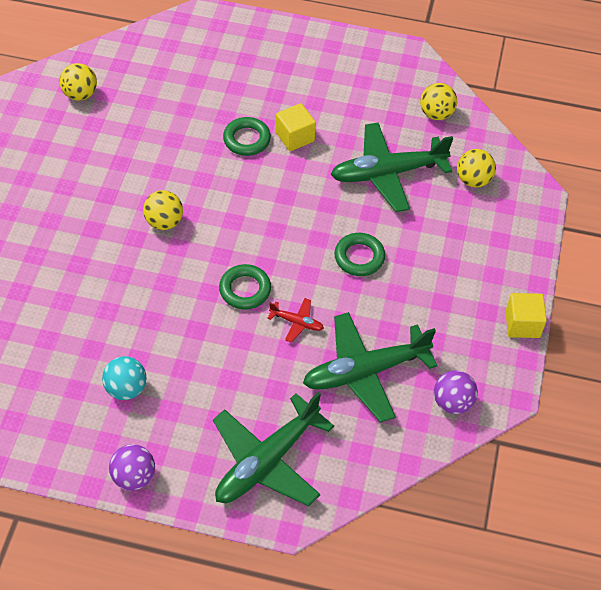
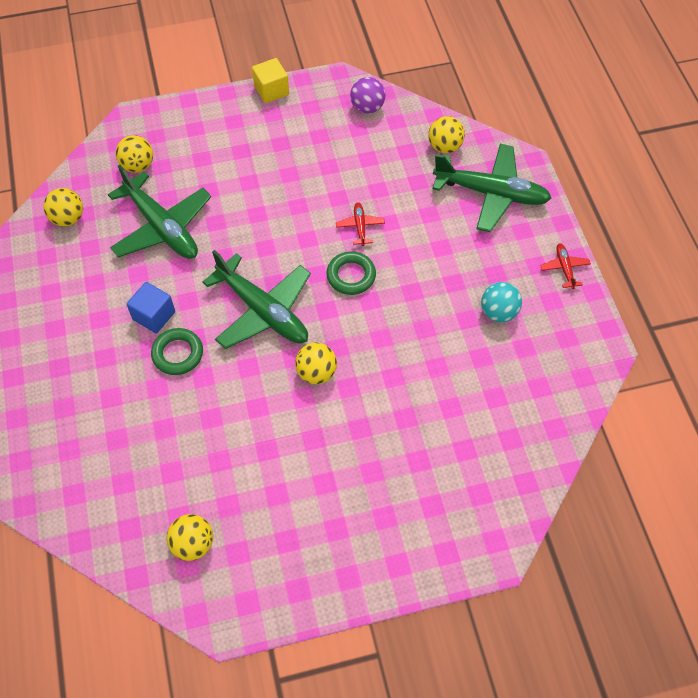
camera: 115 degrees left, 5 degrees up
purple ball [109,444,155,491] -> red plane [540,243,591,289]
yellow cube [276,103,316,151] -> blue cube [126,282,175,333]
green plane [303,312,437,423] -> green plane moved to [202,250,311,349]
green ring [334,233,385,276] -> none
none -> yellow ball [428,116,465,153]

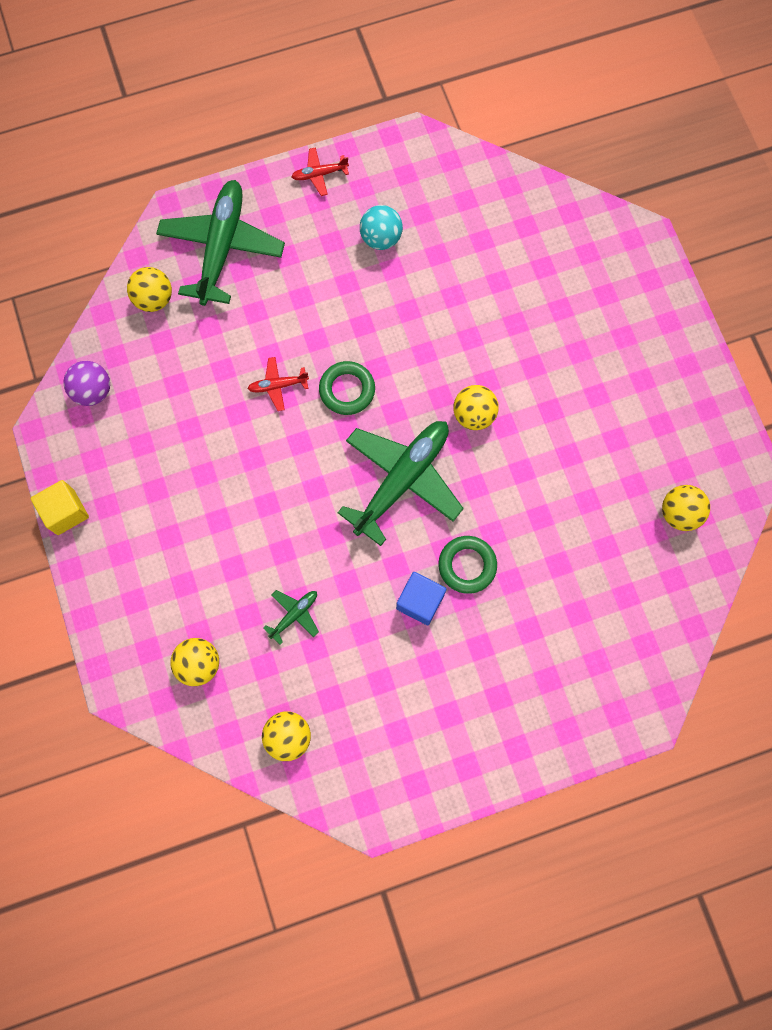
camera: 95 degrees left, 15 degrees up
green plane [108,165,211,259] -> green plane [263,590,319,645], size x0.43

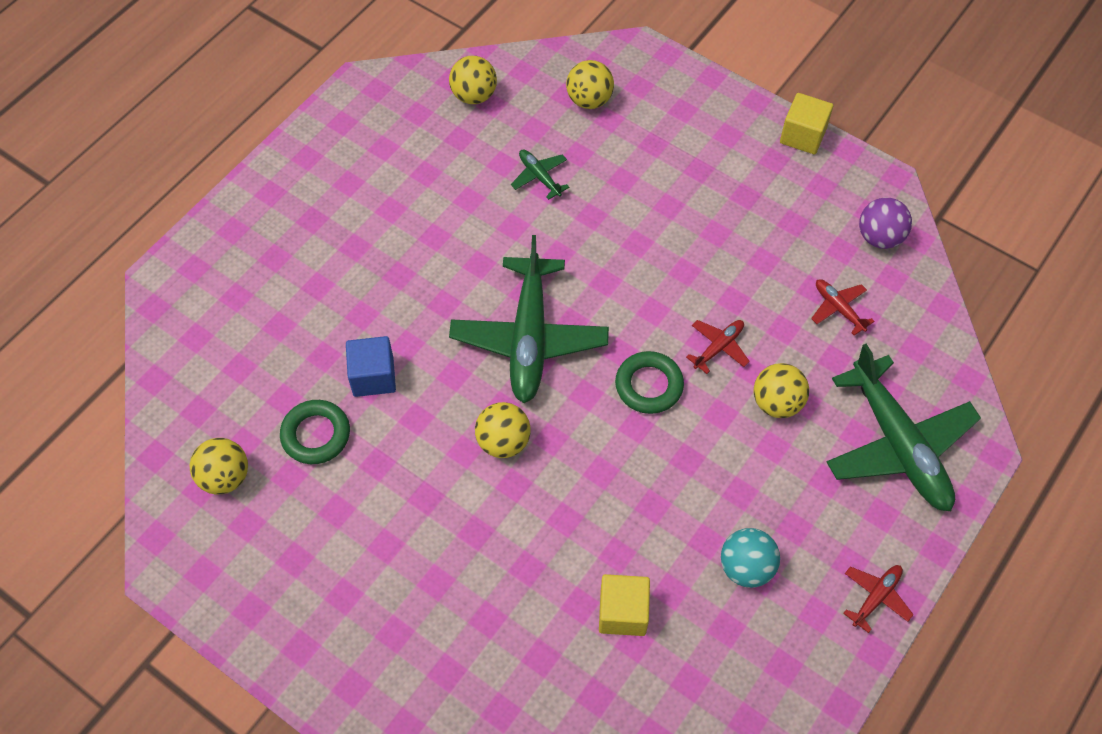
camera: 145 degrees right, 15 degrees down
yellow ball [127,267,172,312] -> yellow ball moved to [754,363,809,418]
green plane [263,590,319,645] -> green plane turned 135 degrees clockwise [511,149,569,200]
blue cube [396,572,446,625] -> blue cube moved to [346,336,396,397]
green ring [438,536,497,594] -> green ring moved to [280,400,350,464]
none -> yellow cube [599,574,650,636]
none -> red plane [811,279,875,336]

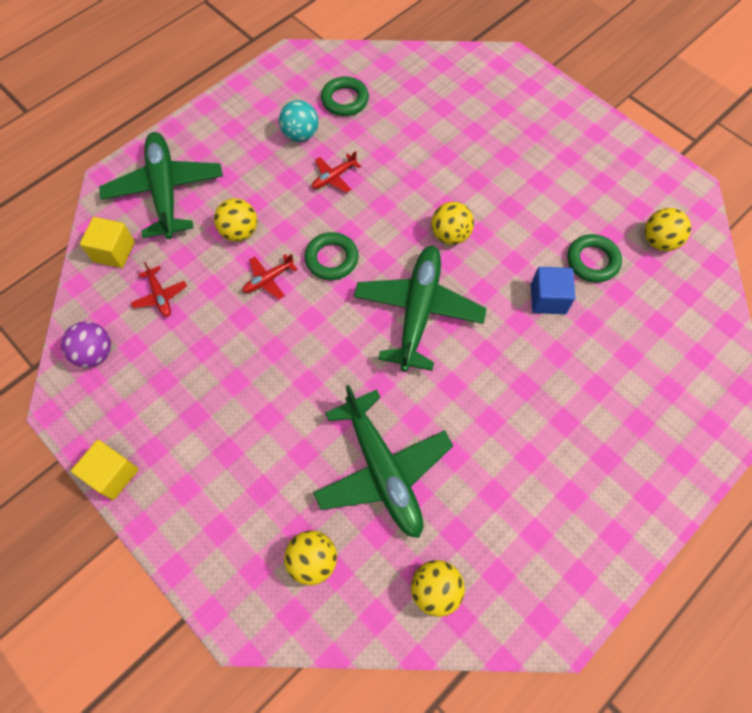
camera: 170 degrees left, 5 degrees up
green plane [511,149,569,200] -> green plane [313,385,453,538], size x2.30
yellow cube [599,574,650,636] -> yellow cube moved to [80,217,135,268]
red plane [843,565,914,633] -> red plane moved to [312,151,361,193]
none -> green ring [321,76,369,116]

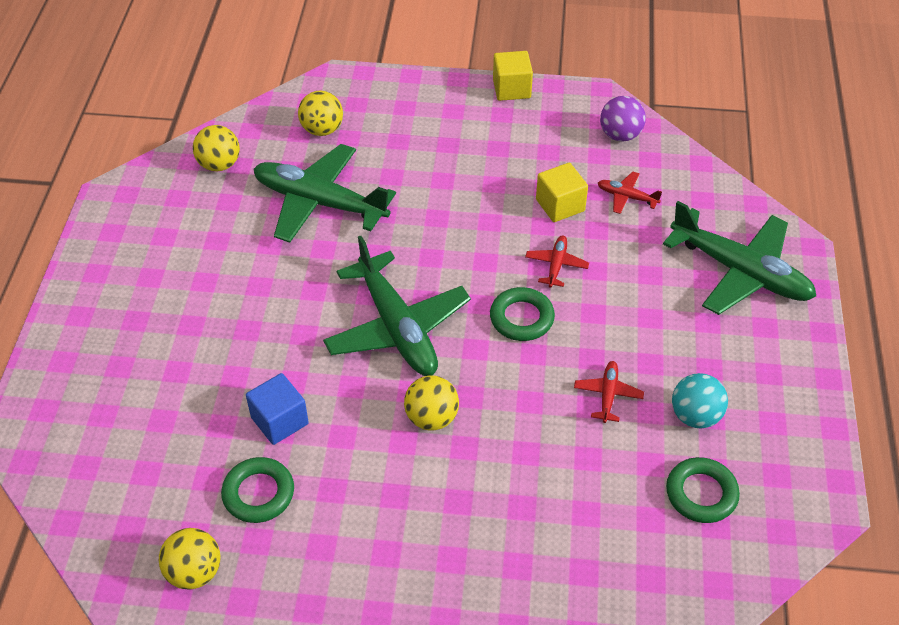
camera: 140 degrees right, 15 degrees down
yellow cube [80,217,135,268] -> yellow cube moved to [536,163,588,222]
yellow ball [214,198,257,242] -> none

